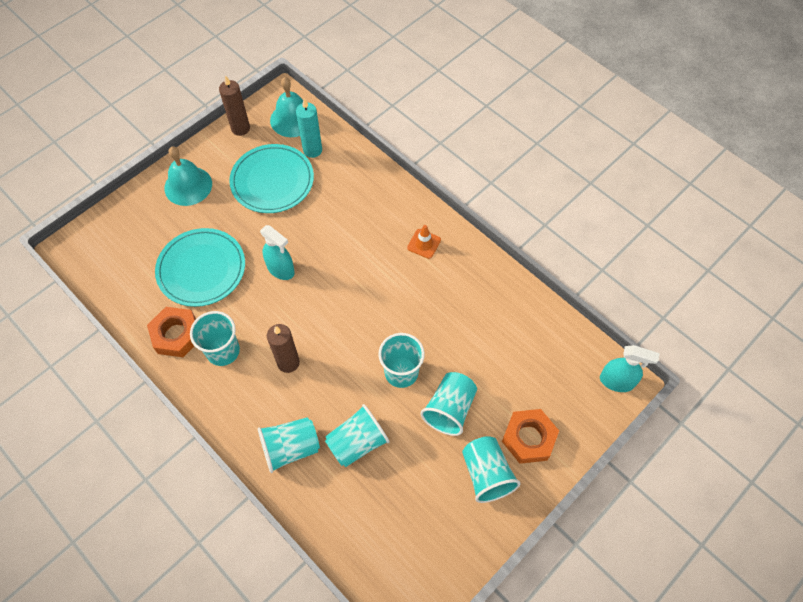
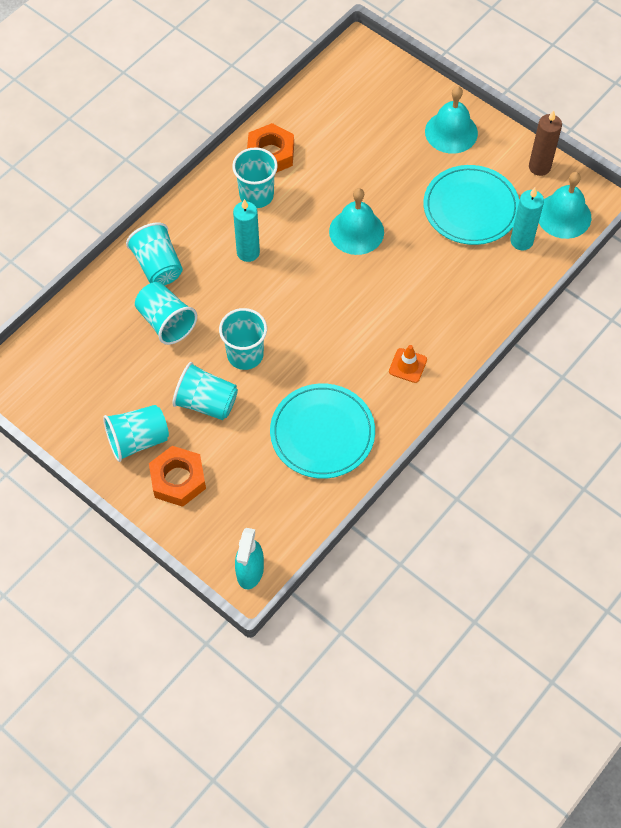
camera: 85 degrees right, 0 degrees up
turquoise plate [155,228,245,307] -> turquoise plate moved to [270,384,375,478]
turquoise spray bottle [260,225,295,280] -> turquoise bell [329,188,384,255]
brown candle [267,324,300,373] -> turquoise candle [233,199,260,262]

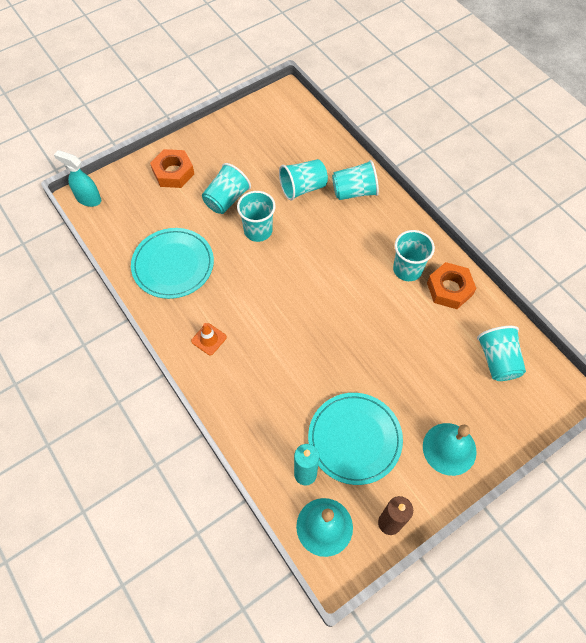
camera: 105 degrees right, 0 degrees up
turquoise cup [103,405,169,462] -> turquoise cup moved to [477,326,526,381]
turquoise candle [233,199,260,262] -> none
turquoise bell [329,188,384,255] -> none

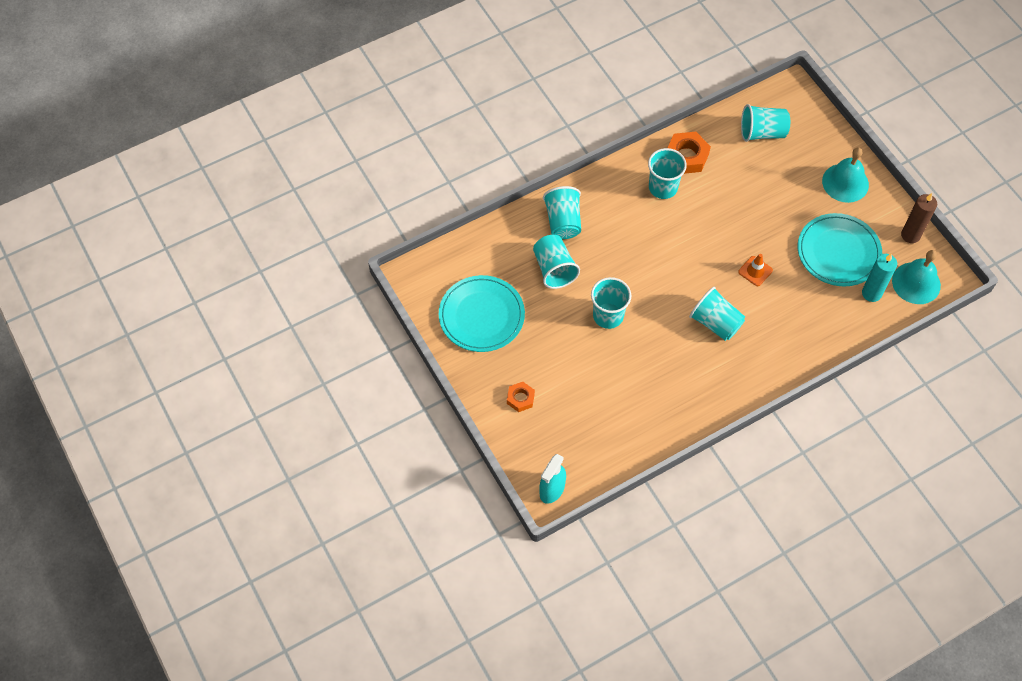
camera: 85 degrees left, 0 degrees up
turquoise plate [131,228,214,299] -> turquoise plate moved to [439,275,525,352]
orange nut [150,149,194,188] -> orange nut [507,382,535,412], size x0.61
orange traffic cone [191,323,227,355] -> orange traffic cone moved to [738,254,773,286]
turquoise cup [202,163,251,214] -> turquoise cup moved to [689,287,745,341]

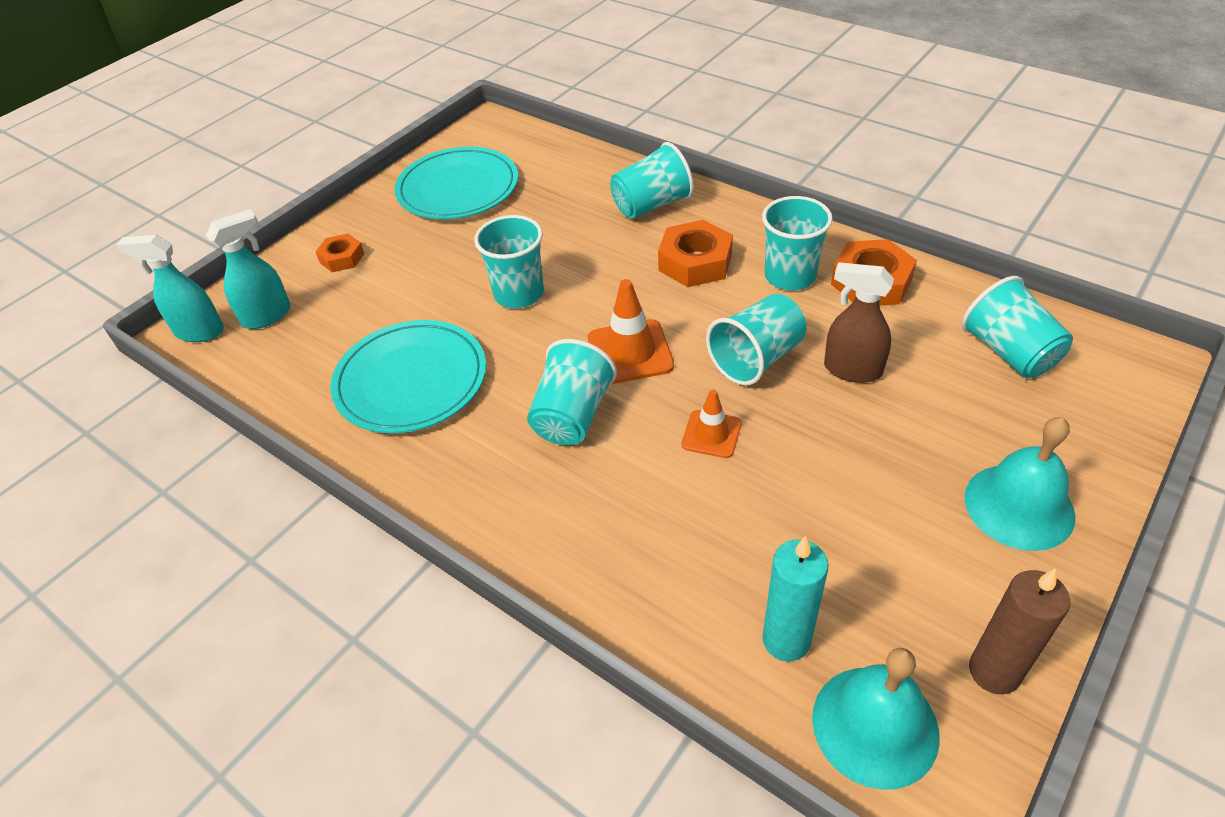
camera: 70 degrees right, 15 degrees down
turquoise cup [533,235,580,289] -> turquoise cup moved to [706,294,806,386]
turquoise plate [798,213,882,286] -> turquoise plate moved to [330,320,486,433]
none -> turquoise spray bottle [206,209,290,329]
none -> orange traffic cone [588,279,674,384]
none -> orange nut [658,220,733,287]
none -> brown spray bottle [824,262,894,383]

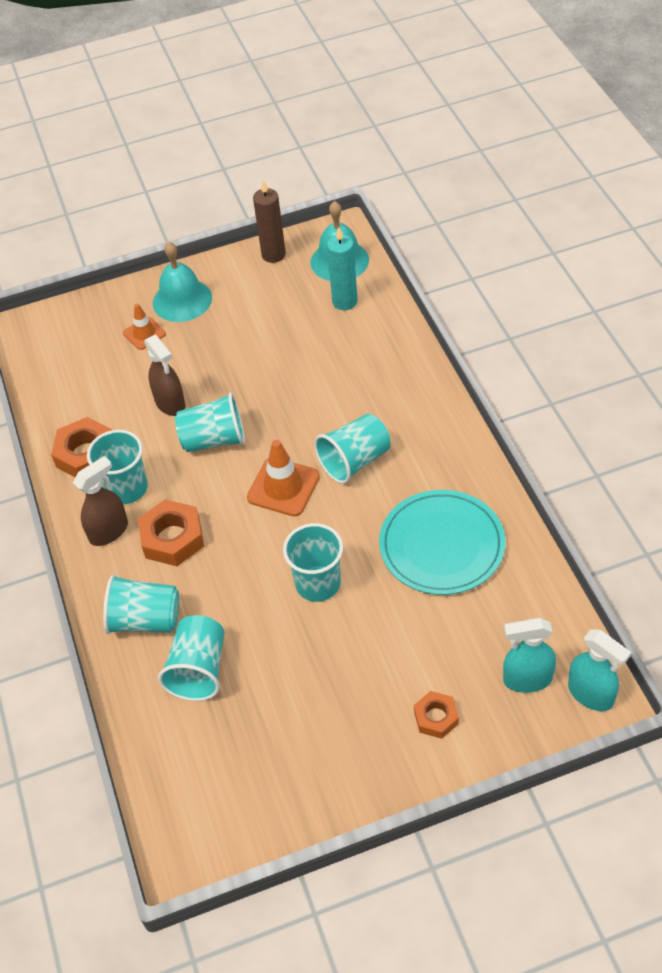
camera: 145 degrees left, 5 degrees up
turquoise plate [395,147,518,219] -> none
orange traffic cone [681,389,742,458] -> orange traffic cone moved to [123,304,166,350]
turquoise cup [962,276,1073,378] -> turquoise cup moved to [158,615,225,701]
none -> brown spray bottle [73,456,128,546]

